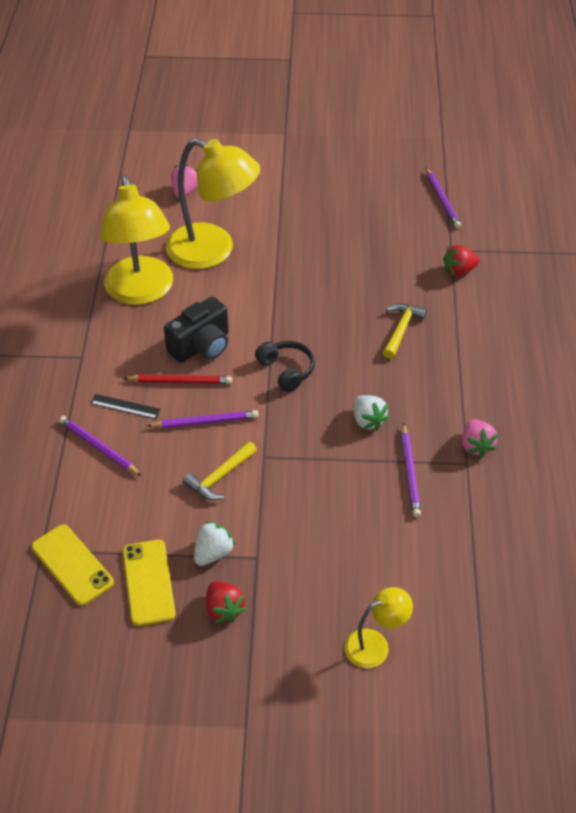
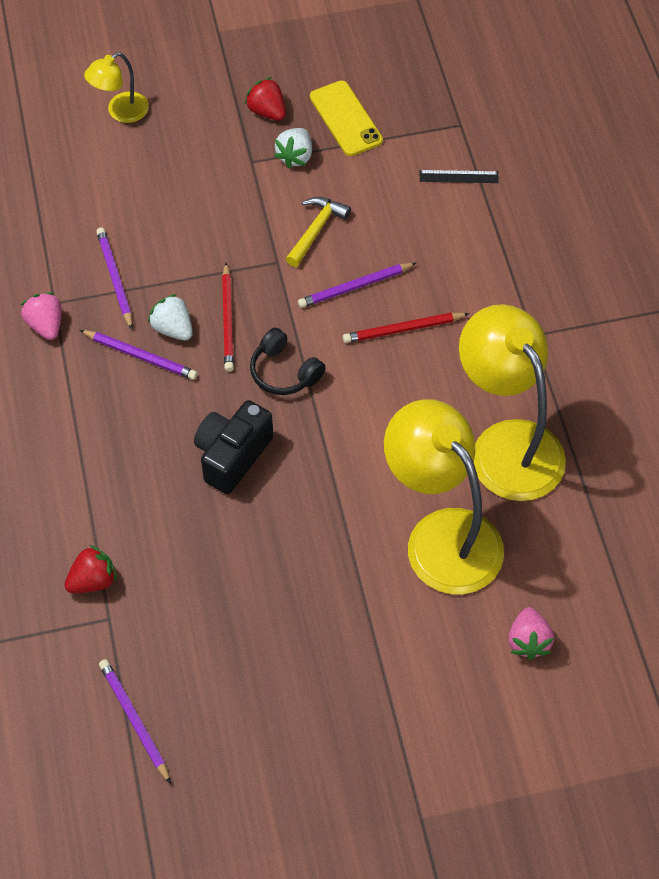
camera: 165 degrees right, 10 degrees up
yellow phone [31,524,114,606] -> none
purple pencil [59,416,142,476] -> purple pencil moved to [80,330,198,380]
black ruler [90,394,161,419] -> black ruler moved to [420,170,499,183]
black camera [164,296,229,363] -> black camera moved to [194,400,273,494]
yellow lamp [166,138,260,269] -> yellow lamp turned 45 degrees clockwise [384,399,504,594]
yellow hammer [383,303,427,359] -> none
none -> red pencil [222,263,234,372]

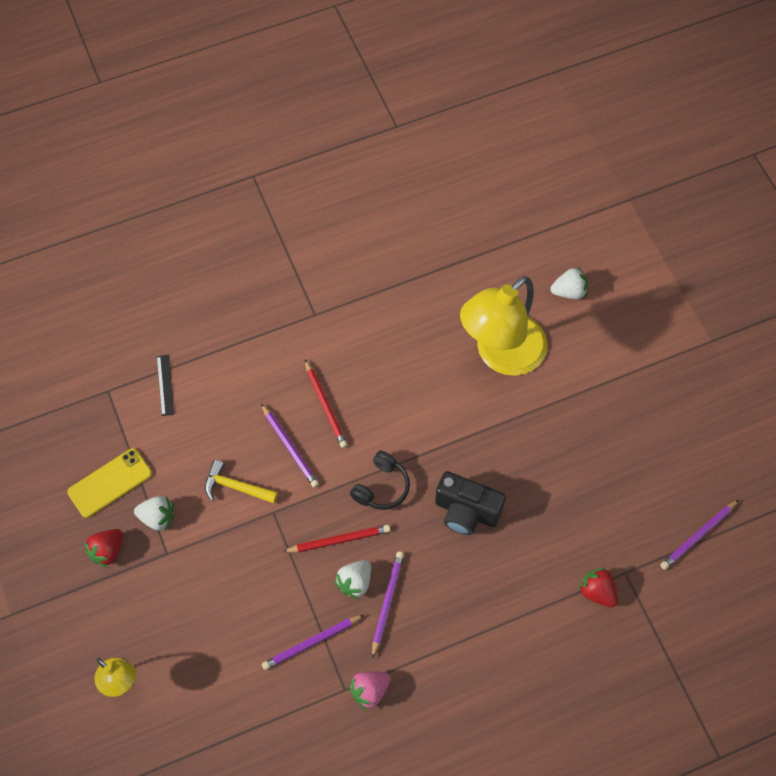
camera: 100 degrees left, 5 degrees up
yellow lamp [459,304,566,501] -> none
pink strawberry [508,607,554,660] -> white strawberry [550,267,588,299]

